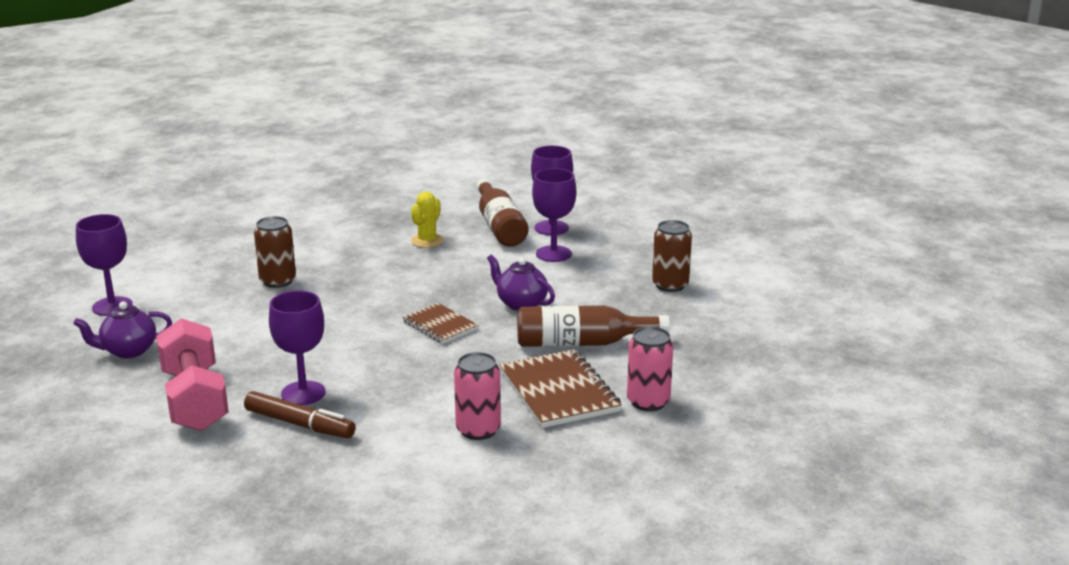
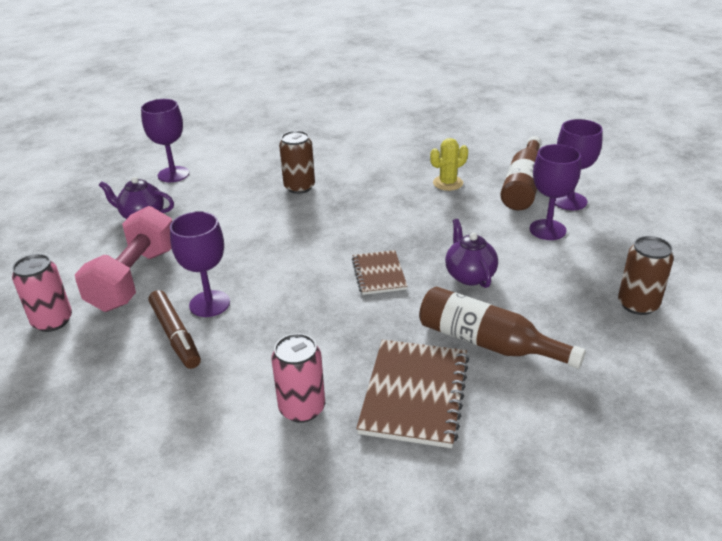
camera: 35 degrees right, 10 degrees up
pink can [627,326,673,411] -> pink can moved to [12,254,72,332]

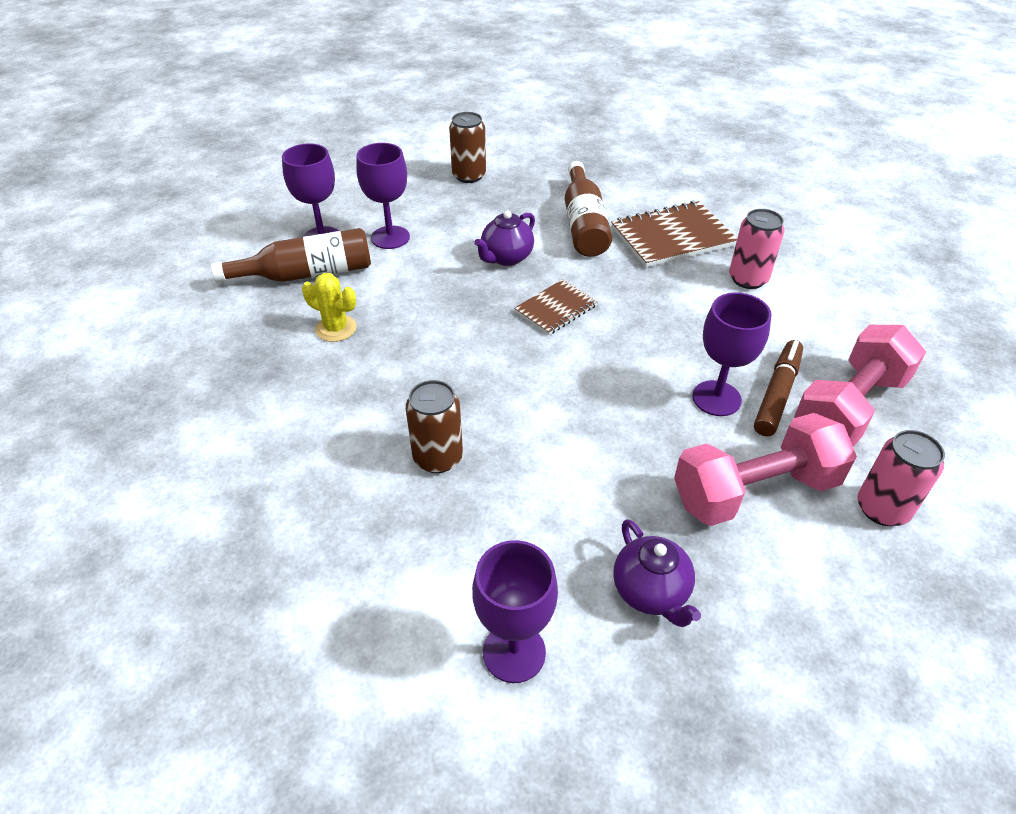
camera: 125 degrees left, 10 degrees up
none -> pink dumbbell [794,325,926,447]

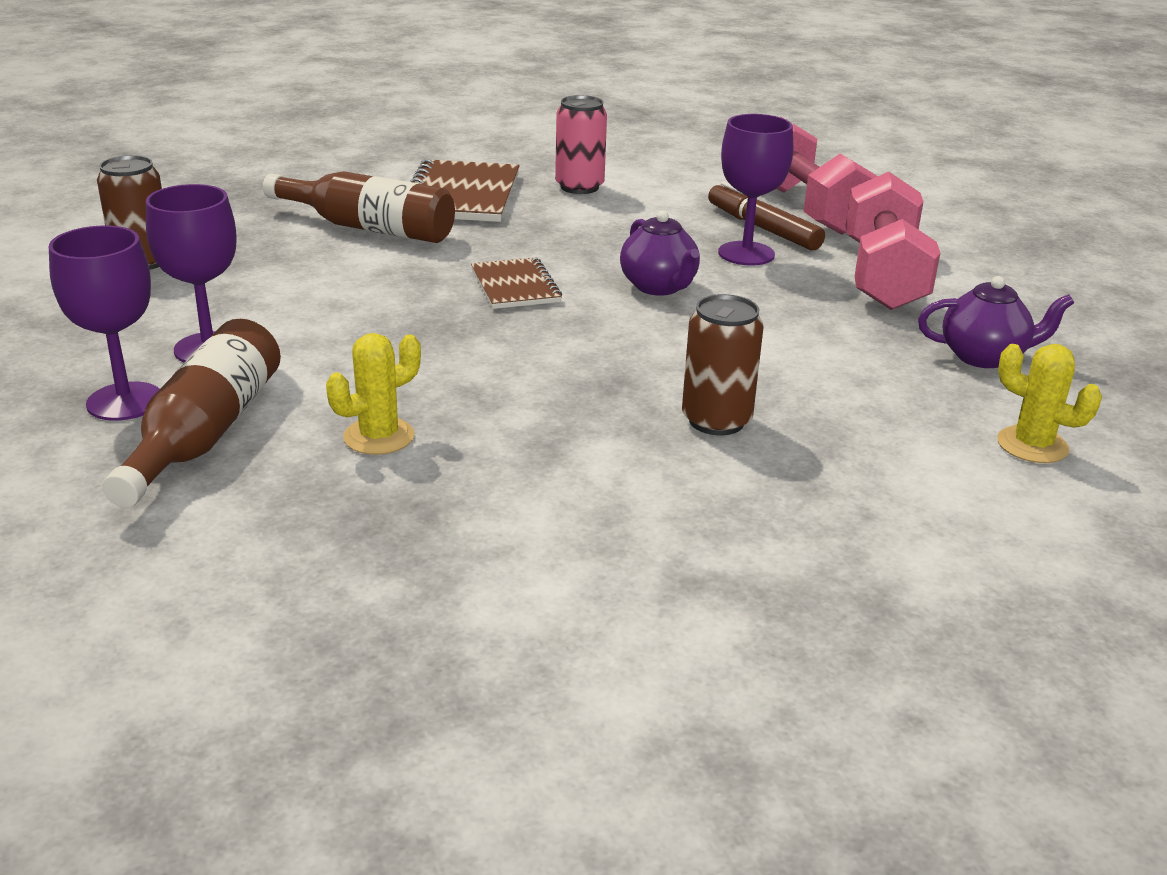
camera: 65 degrees left, 15 degrees down
purple goblet [472,540,558,683] -> yellow cactus [997,344,1102,463]
purple teapot [474,210,535,266] -> purple teapot moved to [620,210,700,296]
pink can [858,430,945,526] -> none

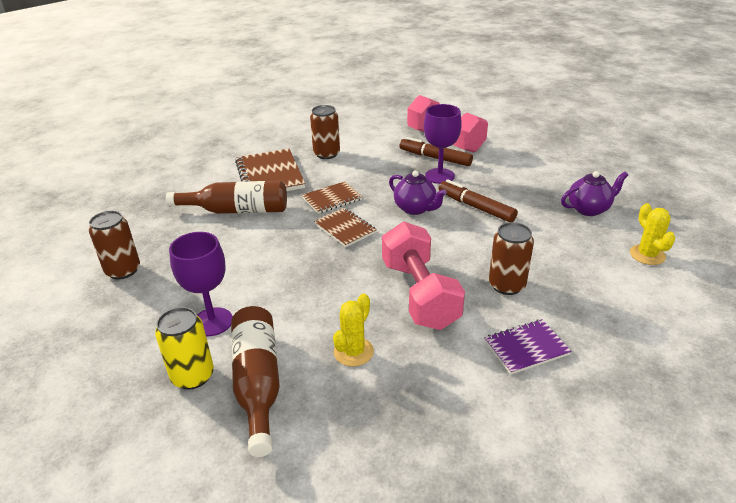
camera: 20 degrees left, 5 degrees up
purple goblet [49,225,159,421] -> yellow can [155,307,214,390]
pink can [555,95,607,194] -> brown can [310,105,340,159]
pink dumbbell [846,172,940,310] -> pink dumbbell moved to [382,222,465,330]
yellow cactus [997,344,1102,463] -> yellow cactus turned 60 degrees clockwise [630,203,675,265]
none -> brown notebook [302,181,362,214]
none -> brown marker [439,179,518,222]
none -> purple notebook [485,319,572,375]

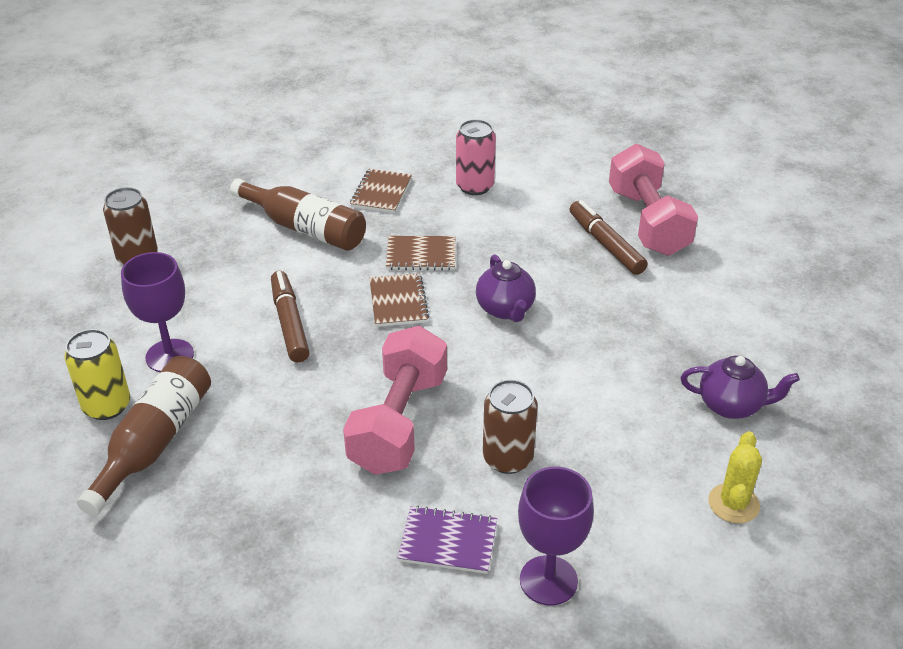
camera: 30 degrees right, 5 degrees up
brown notebook [235,149,305,191] -> brown notebook [350,169,412,213], size x0.60
brown can [310,105,340,159] -> pink can [456,119,496,195]
yellow cactus [333,293,374,367] -> none
purple goblet [424,104,462,184] -> purple goblet moved to [518,467,594,606]
brown marker [439,179,518,222] -> brown marker moved to [271,271,310,362]

